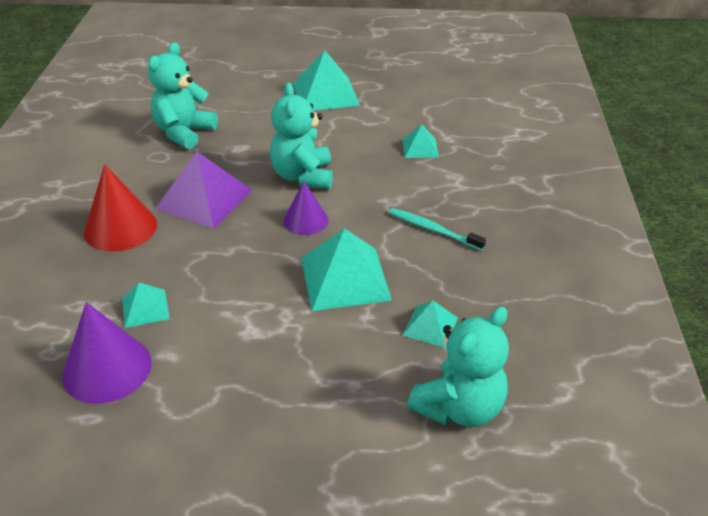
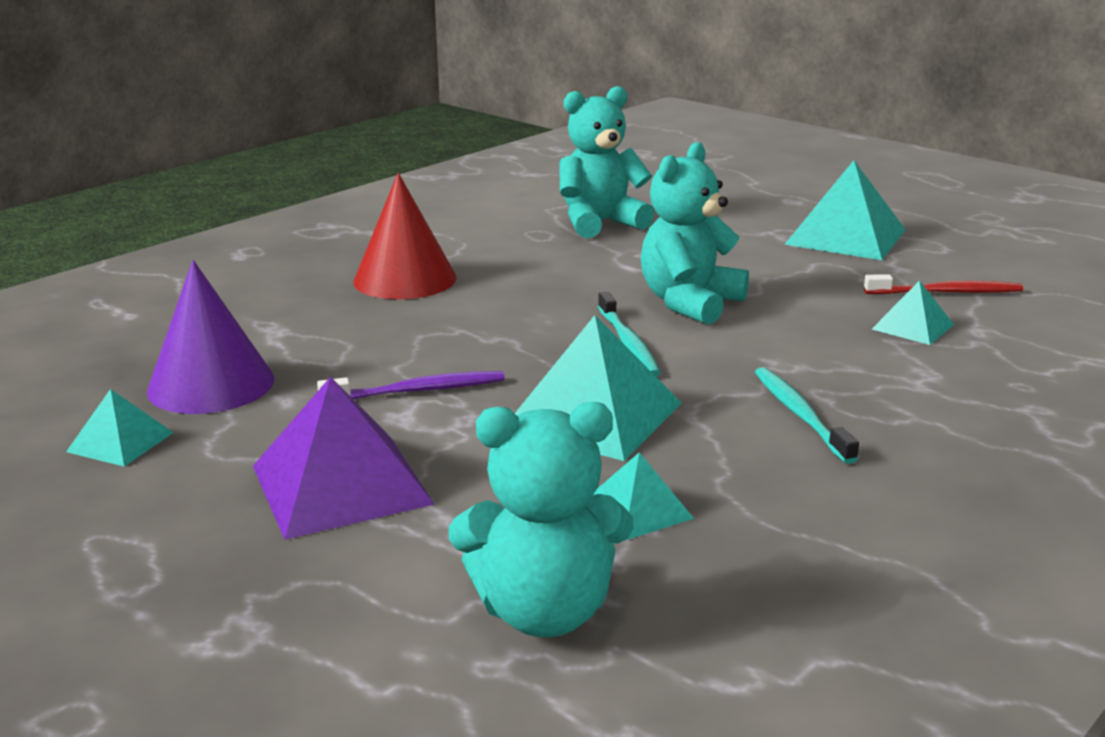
camera: 40 degrees right, 15 degrees down
turquoise pyramid [122,283,170,328] -> turquoise pyramid moved to [66,389,174,467]
purple pyramid [155,152,252,229] -> purple pyramid moved to [253,377,435,540]
purple cone [283,181,328,235] -> turquoise toothbrush [598,292,661,377]
none -> purple toothbrush [317,371,505,399]
none -> red toothbrush [864,274,1023,294]

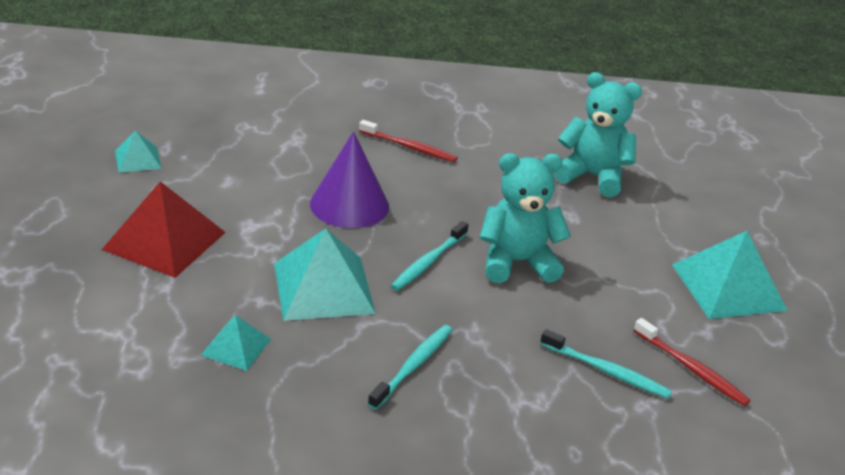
camera: 45 degrees right, 10 degrees up
purple cone [147,260,274,414] -> purple cone moved to [310,131,389,228]
purple pyramid [253,377,435,540] -> red pyramid [102,182,225,278]
purple toothbrush [317,371,505,399] -> none
red cone [353,173,457,299] -> red toothbrush [359,120,458,162]
turquoise teddy bear [448,402,634,637] -> none
turquoise pyramid [872,281,954,345] -> turquoise toothbrush [540,329,672,399]

